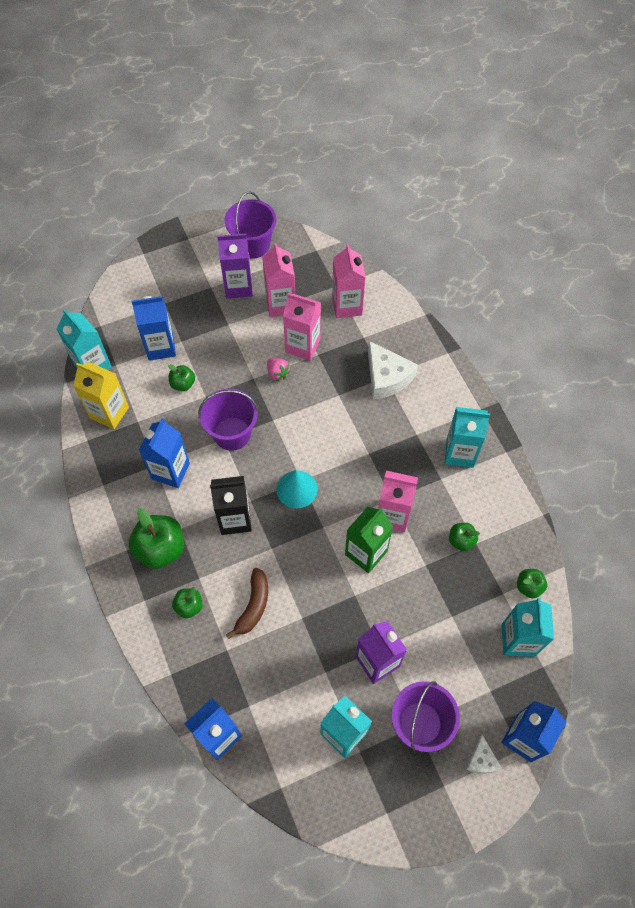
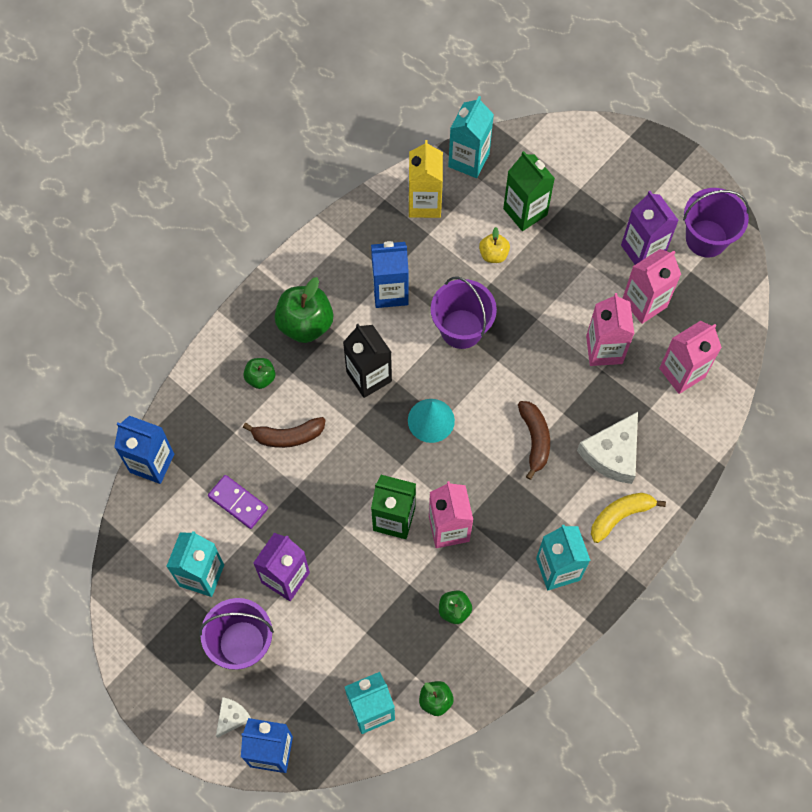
camera: 65 degrees right, 5 degrees up
blue carton [132,296,176,361] -> green carton [503,151,555,231]
green apple [168,364,195,391] -> yellow apple [479,227,510,263]
pink strawberry [267,358,291,381] -> none
white cheese [466,735,502,774] -> white cheese turned 150 degrees clockwise [216,697,251,738]
none -> purple domino [208,475,268,529]
none -> brown banana [518,401,550,480]
none -> yellow banana [591,493,666,543]

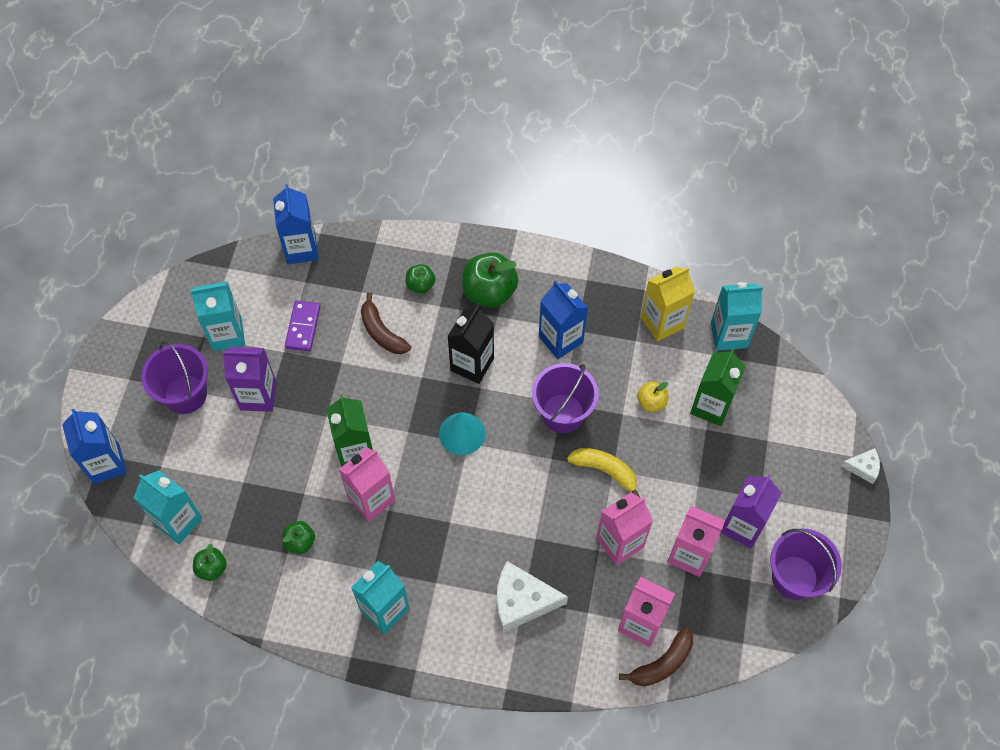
camera: 60 degrees right, 5 degrees down
white cheese [216,697,251,738] -> white cheese moved to [841,448,880,484]
brown banana [518,401,550,480] -> brown banana moved to [619,627,693,686]
yellow banana [591,493,666,543] -> yellow banana moved to [567,448,640,497]

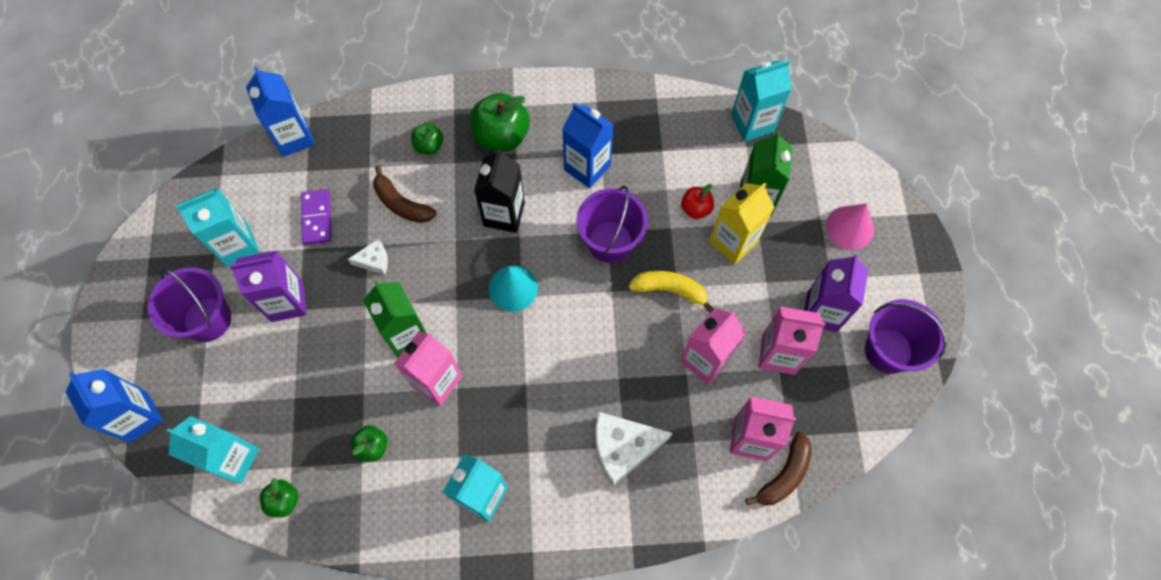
camera: 15 degrees left, 5 degrees up
yellow apple [637,381,668,412] -> red apple [681,184,714,219]
yellow carton [641,266,695,342] -> yellow carton moved to [709,183,775,264]
white cheese [841,448,880,484] -> white cheese moved to [348,238,388,275]
none -> pink cone [826,204,874,250]

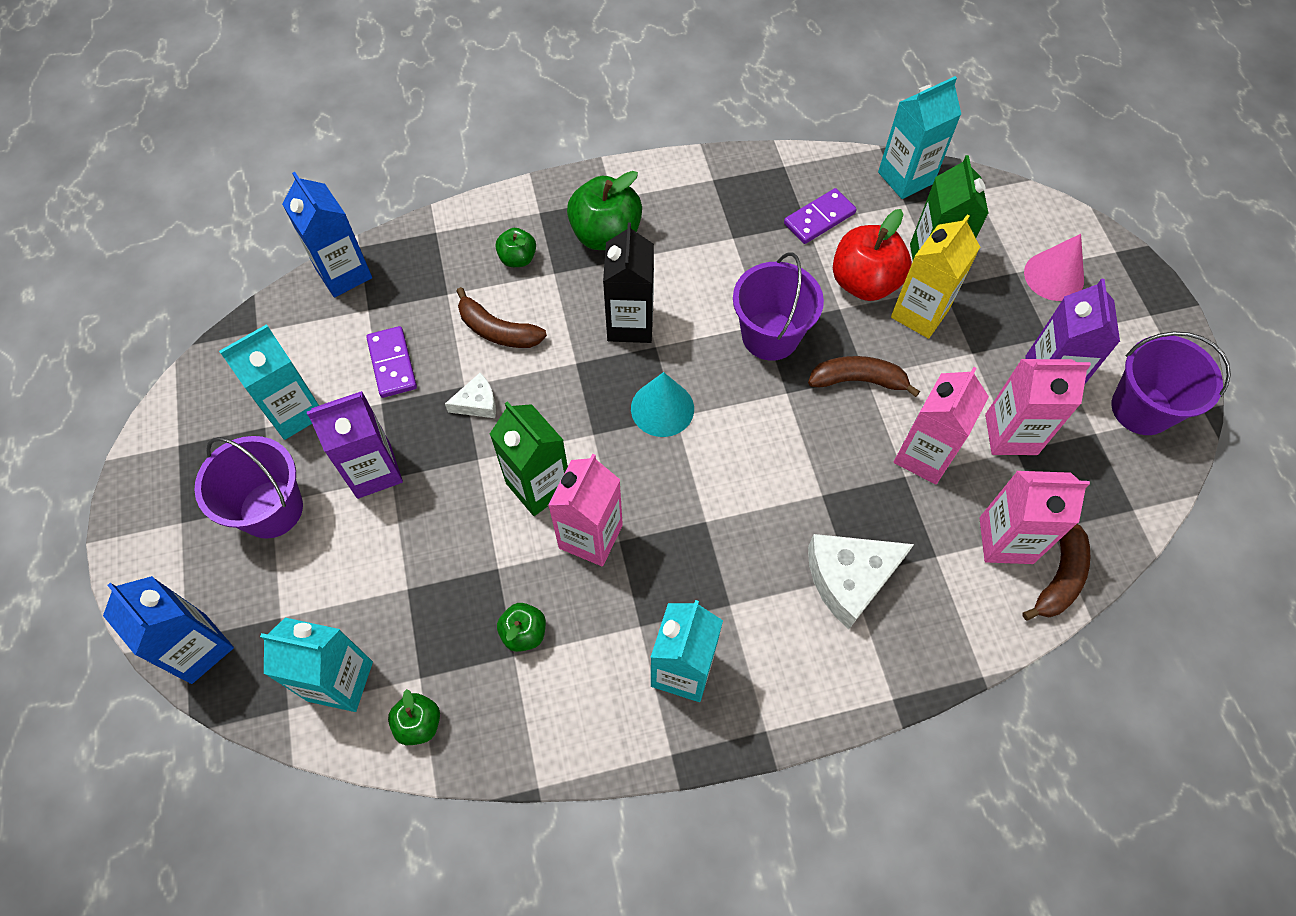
camera: 10 degrees left, 5 degrees down
blue carton [562,103,614,188] -> none
yellow banana [629,271,714,313] -> brown banana [808,356,920,397]
red apple [681,184,714,219] -> red apple [833,209,912,301], size x1.86
none -> purple domino [784,188,857,244]

